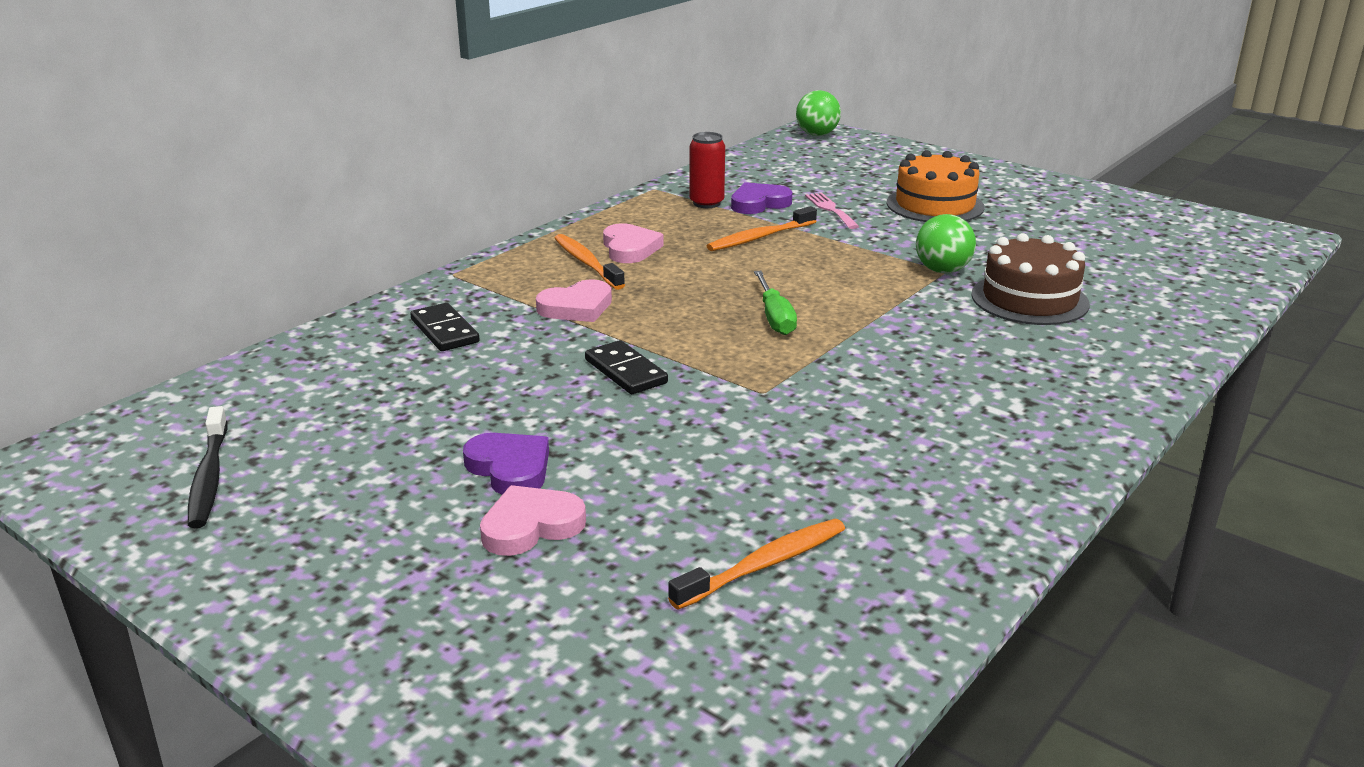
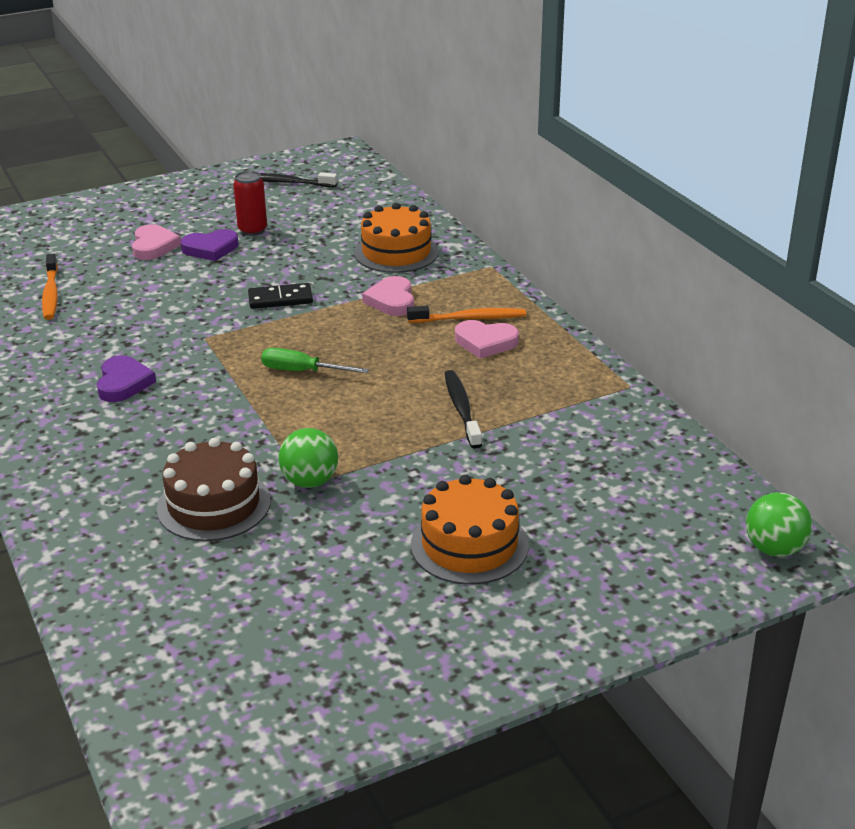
camera: 115 degrees right, 5 degrees up
black domino [410,303,480,351] -> orange cake [354,203,439,273]
red can [689,132,725,208] -> red can moved to [233,171,267,236]
orange toothbrush [707,206,817,251] -> black toothbrush [444,370,482,449]
purple heart [731,182,792,214] -> purple heart moved to [97,355,156,402]
pink fork [805,193,860,229] -> none

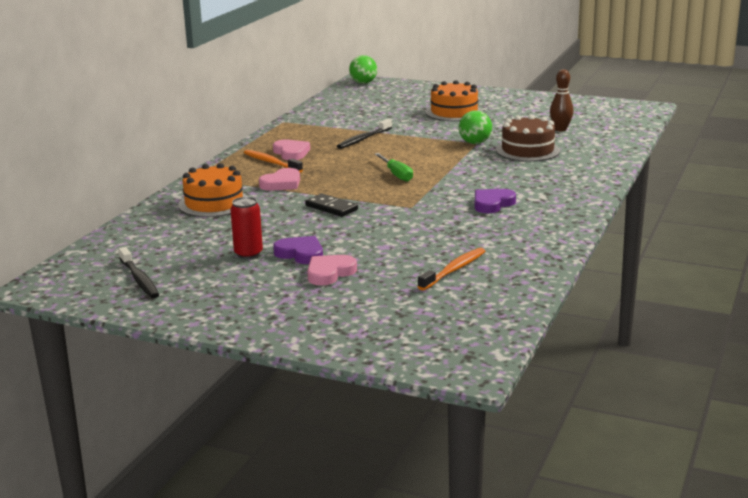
camera: 130 degrees left, 10 degrees down
none -> brown bowling pin [550,69,573,132]

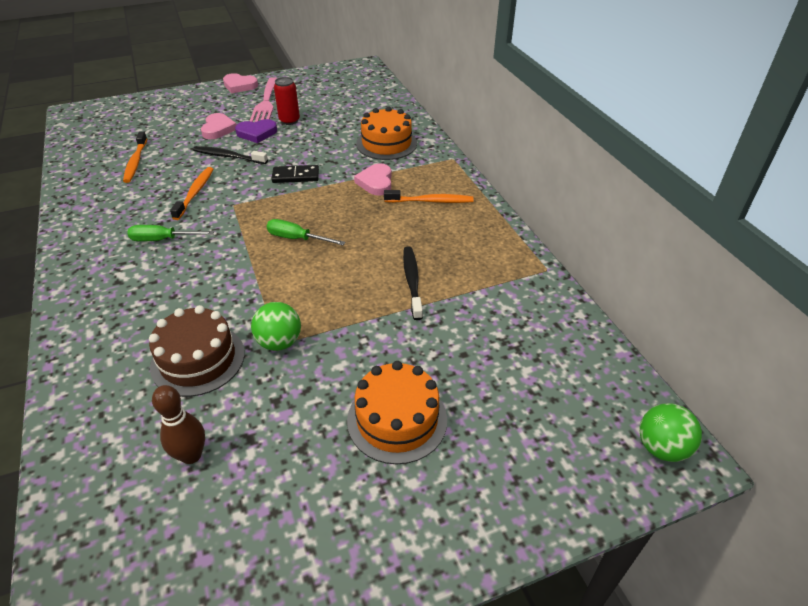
camera: 135 degrees right, 20 degrees up
black toothbrush [118,247,159,299] -> black toothbrush moved to [193,146,268,164]
pink heart [273,140,310,160] -> pink heart moved to [223,73,258,93]
purple heart [475,189,516,213] -> green screwdriver [127,225,214,241]
none -> orange toothbrush [170,167,213,220]
none -> pink fork [250,77,277,122]

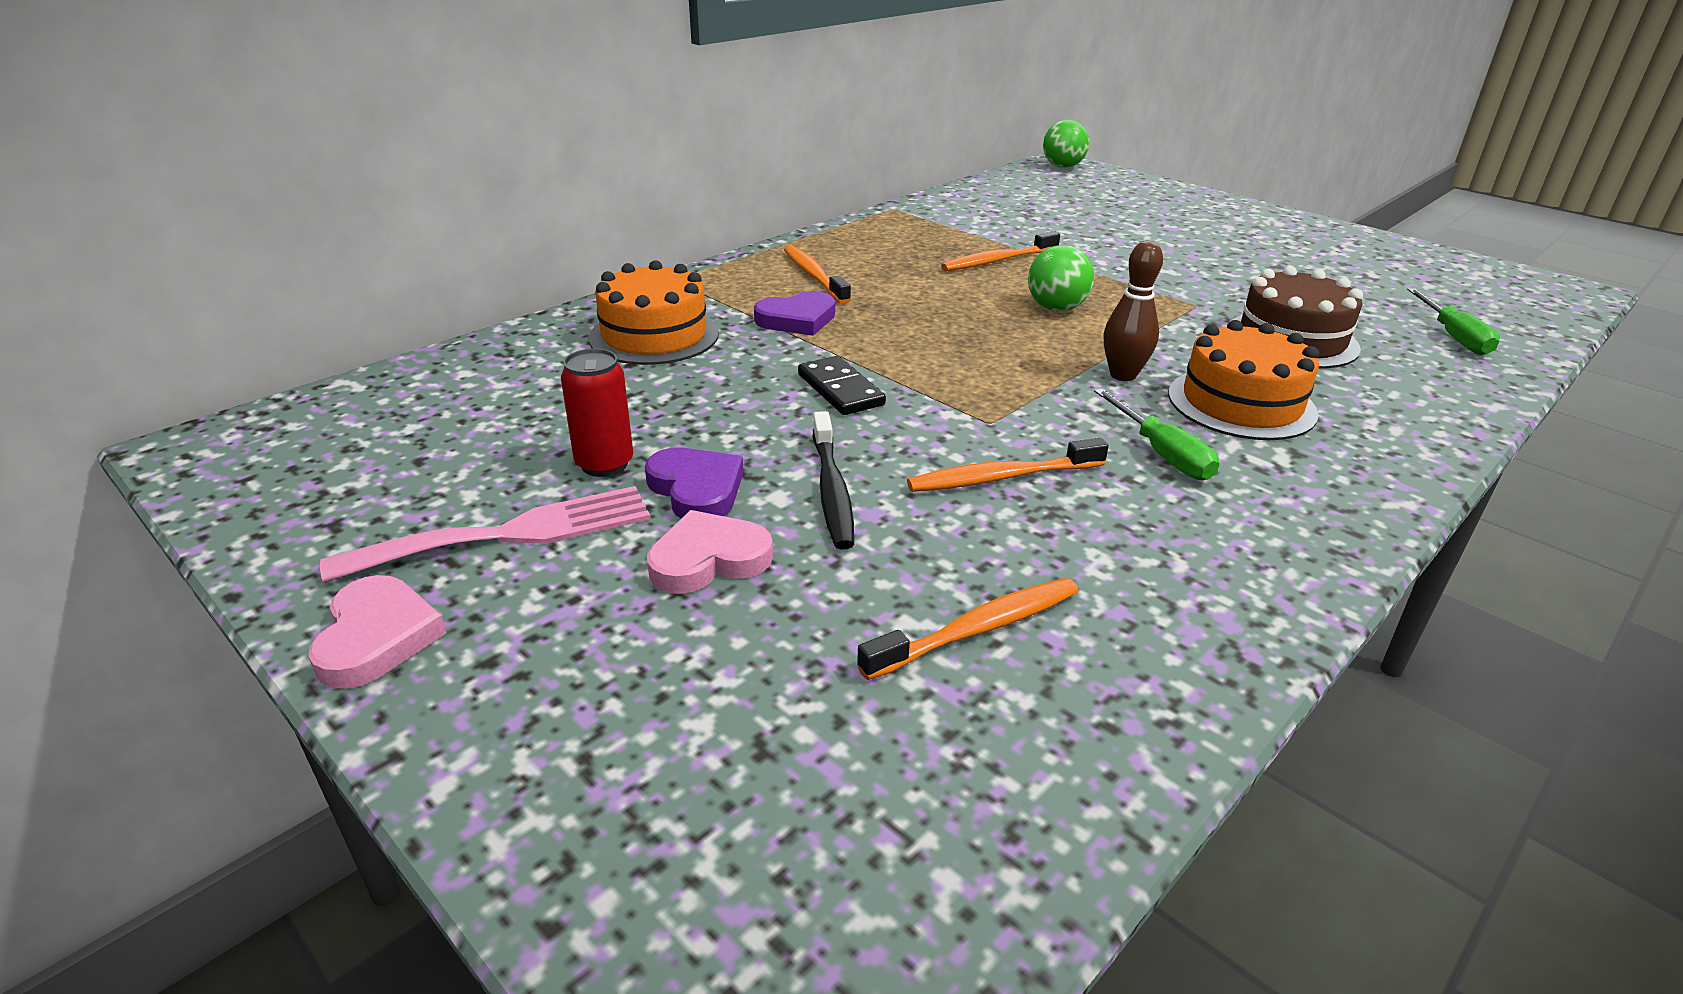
camera: 115 degrees left, 10 degrees down
brown bowling pin [152,385,205,464] -> brown bowling pin moved to [1104,241,1163,381]
green ball [251,302,301,351] -> green ball moved to [1028,245,1094,311]
green screwdriver [266,219,345,245] -> green screwdriver moved to [1407,288,1500,355]
orange cake [347,361,447,464] -> orange cake moved to [1168,320,1319,440]
pink heart [354,163,392,196] -> purple heart [754,291,835,336]
black toothbrush [403,246,423,320] -> orange toothbrush [941,231,1060,271]

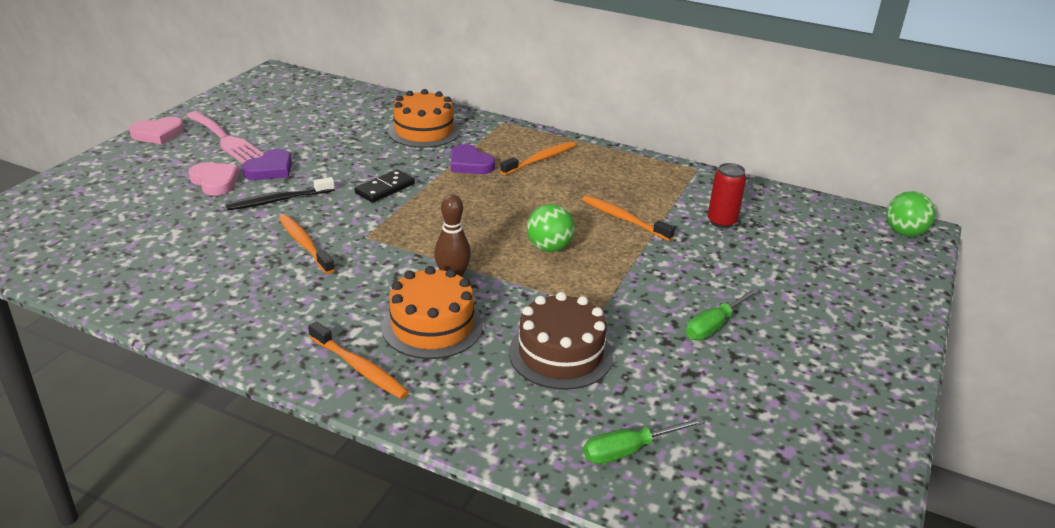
camera: 70 degrees right, 0 degrees up
red can [561,349,633,477] -> red can moved to [708,163,746,228]
orange toothbrush [857,578,1079,680] -> orange toothbrush moved to [308,321,409,399]
green screwdriver [1094,388,1219,480] -> green screwdriver moved to [686,288,759,340]

